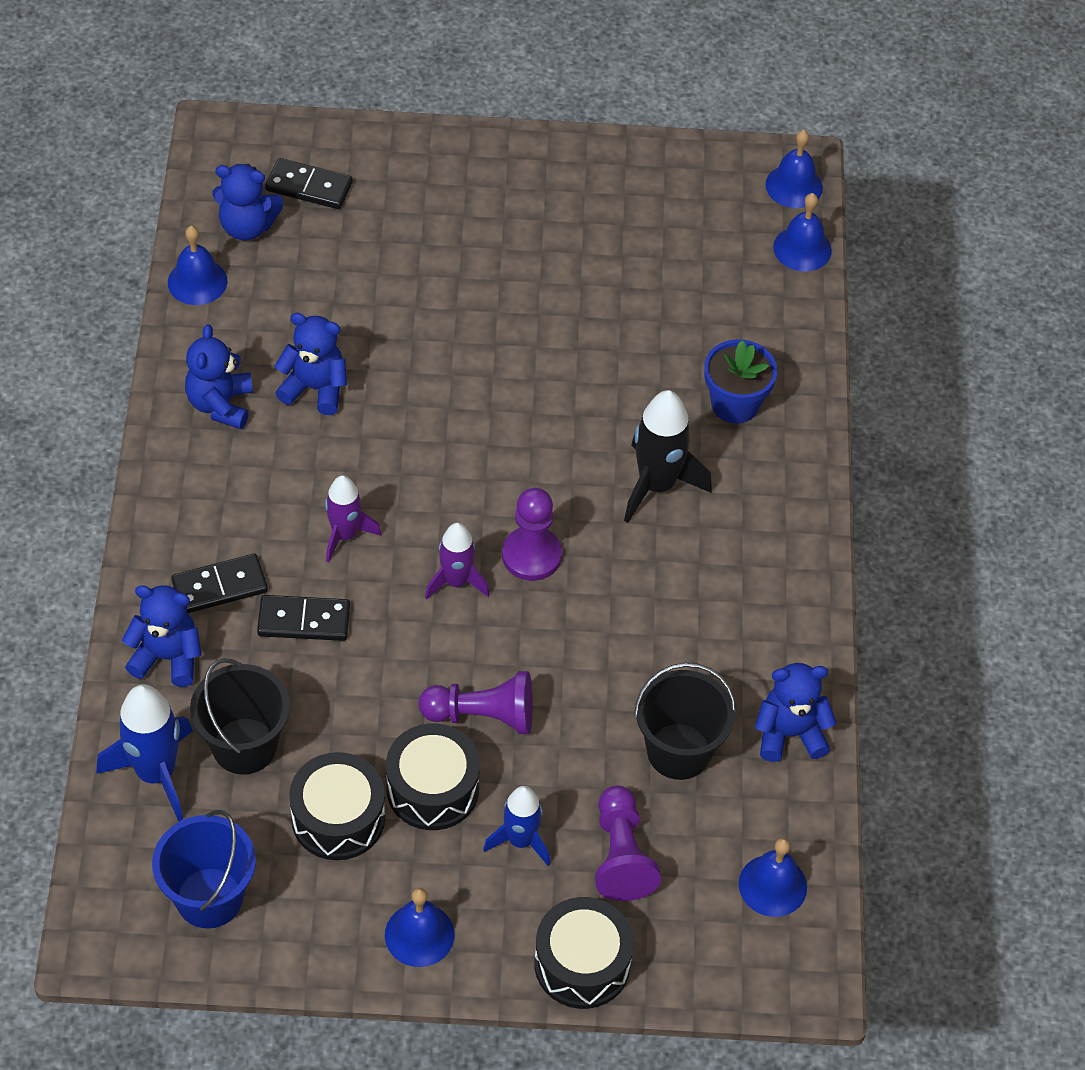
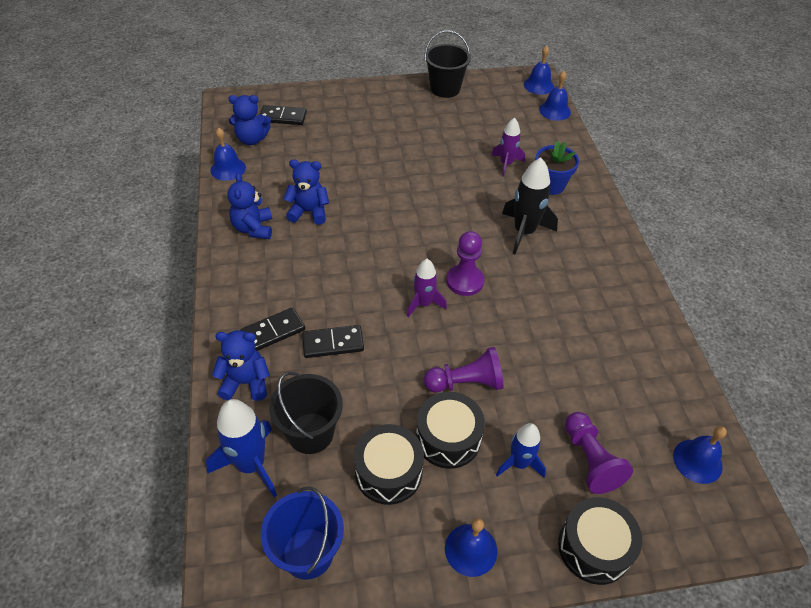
camera: 10 degrees left, 5 degrees down
purple rocket [325,475,381,563] -> purple rocket moved to [491,117,525,177]
black bucket [634,663,736,780] -> black bucket moved to [425,30,471,98]
blue teddy bear [755,663,836,762] -> none

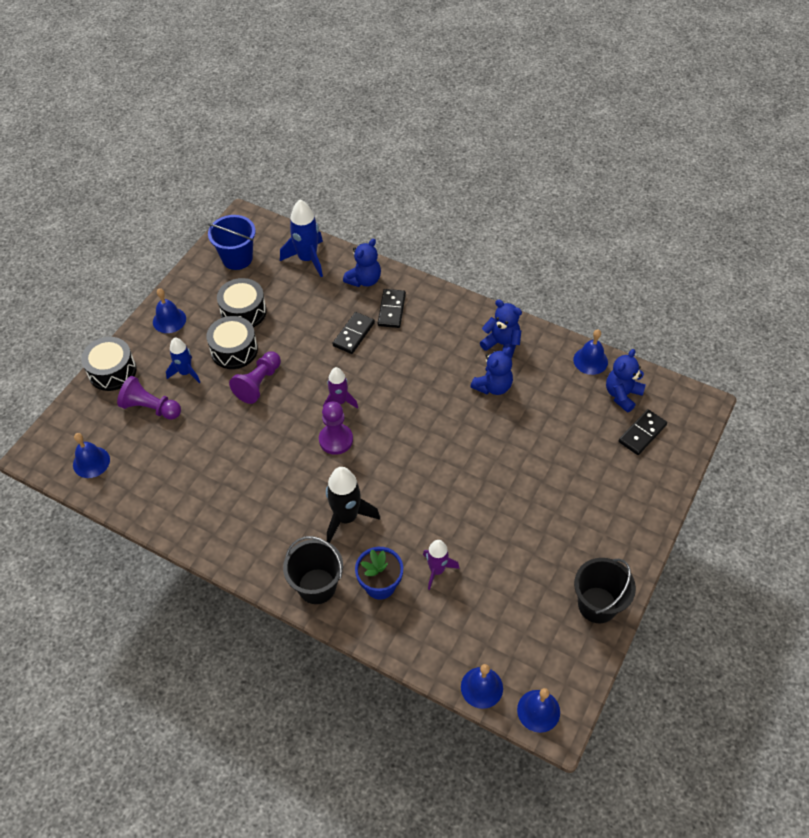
camera: 130 degrees right, 5 degrees up
black bucket [269,372,343,454] -> black bucket moved to [283,536,343,604]

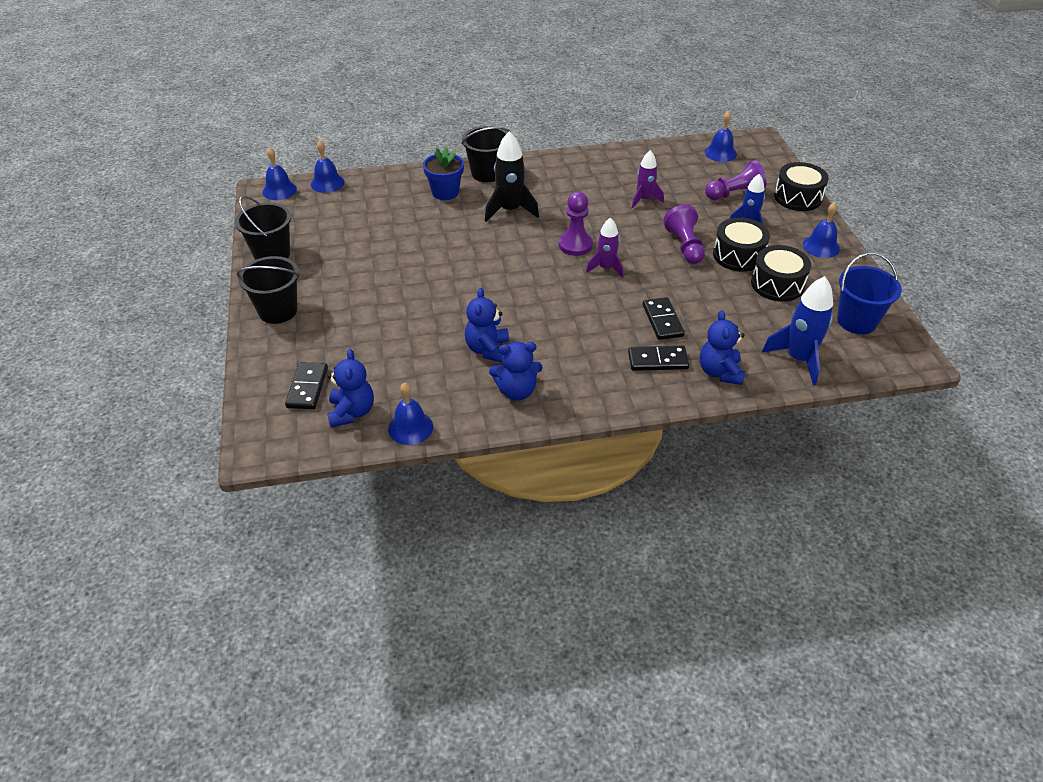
camera: 140 degrees right, 10 degrees down
black domino [378,289,406,328] -> black domino turned 60 degrees counterclockwise [628,346,689,371]
purple rocket [423,540,460,590] -> purple rocket moved to [632,150,664,208]
none -> black bucket [236,256,300,324]

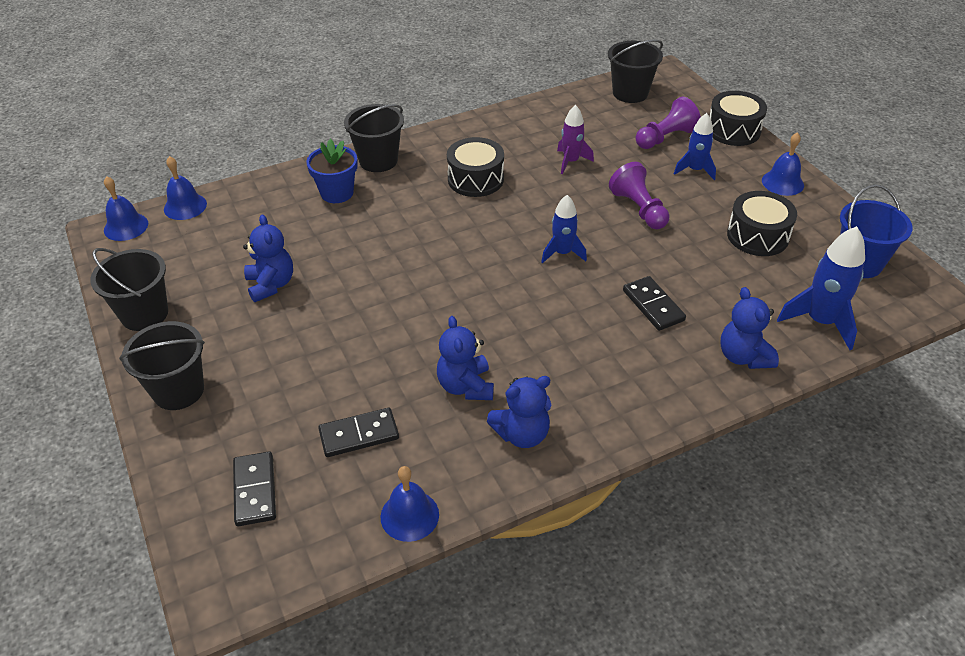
camera: 15 degrees left, 0 degrees up
blue teddy bear [327,349,374,428] -> blue teddy bear moved to [243,214,293,302]
black rocket [485,131,539,222] -> none
purple pawn [559,192,593,256] -> none
purple rocket [586,217,623,278] -> blue rocket [541,195,587,263]
black domino [628,346,689,371] -> black domino moved to [318,408,399,457]
blue bell [705,111,737,162] -> black bucket [608,39,663,103]
black drum [713,218,770,272] -> black drum moved to [447,137,504,197]

